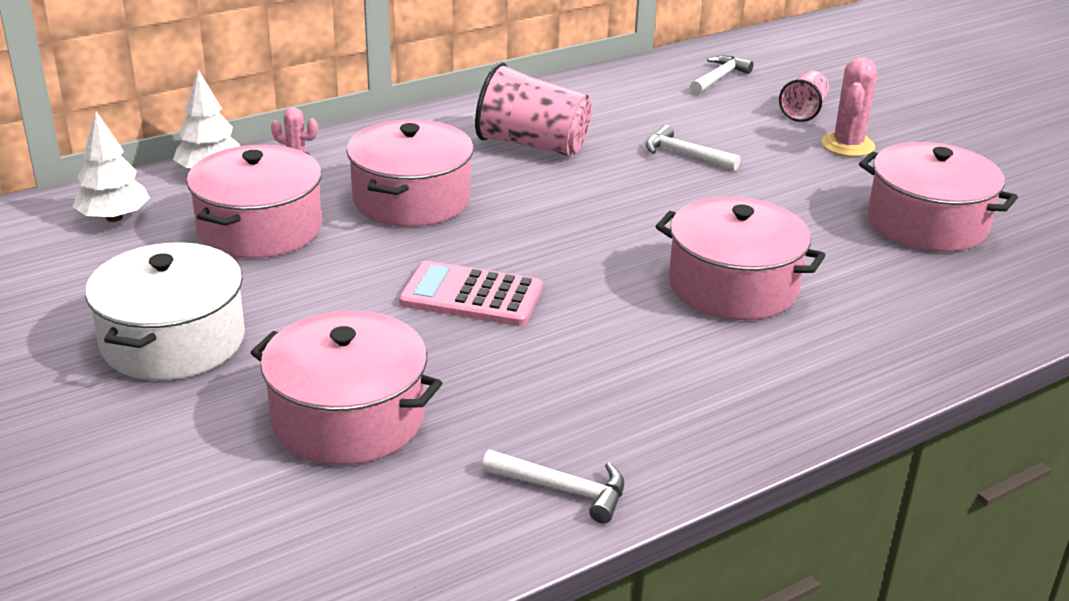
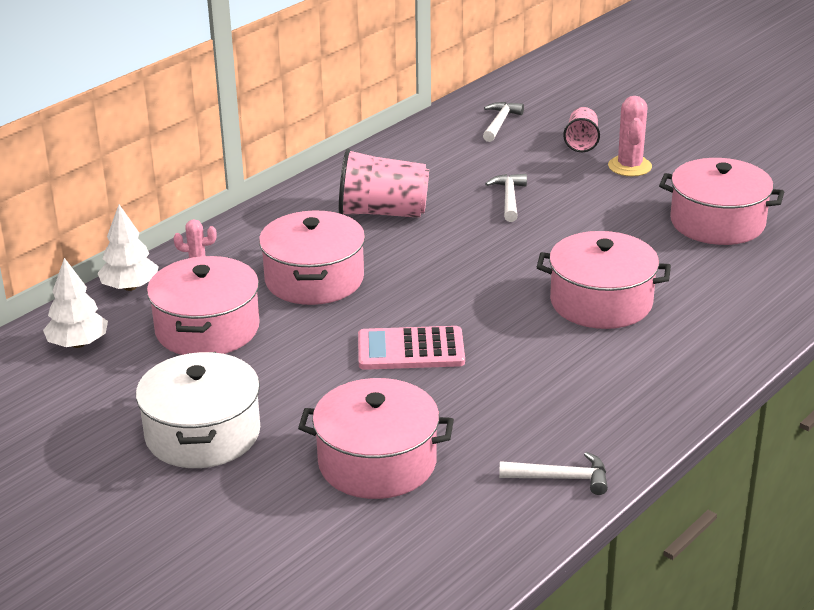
camera: 15 degrees left, 0 degrees up
white hammer [646,125,741,171] -> white hammer turned 75 degrees clockwise [485,174,527,222]

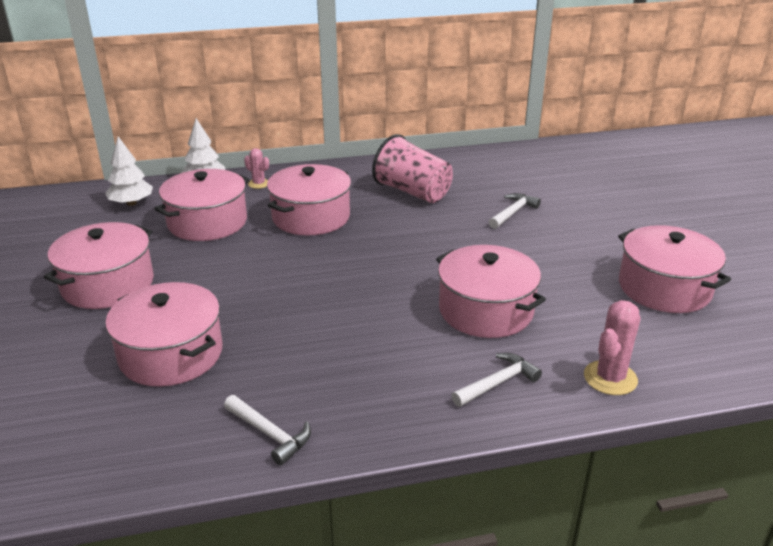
camera: 35 degrees right, 0 degrees up
white pot [136,352,260,468] -> pink pot [44,222,154,309]
pink calculator [358,326,465,370] -> none
white hammer [483,102,524,142] -> white hammer moved to [451,353,542,407]
pink cup [563,107,600,152] -> none
pink cactus [608,96,652,176] -> pink cactus moved to [584,300,641,395]

